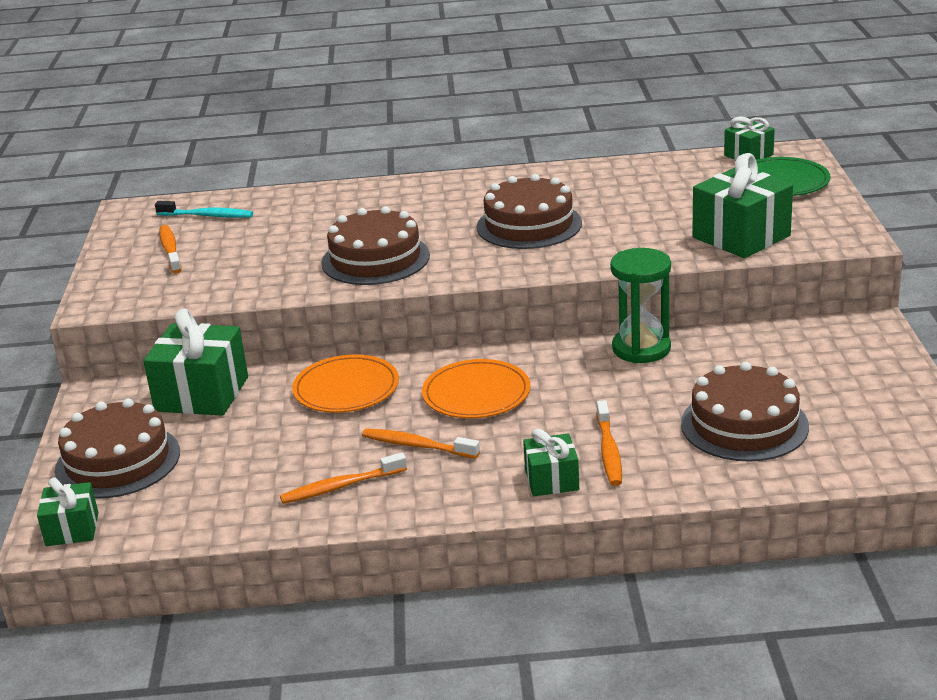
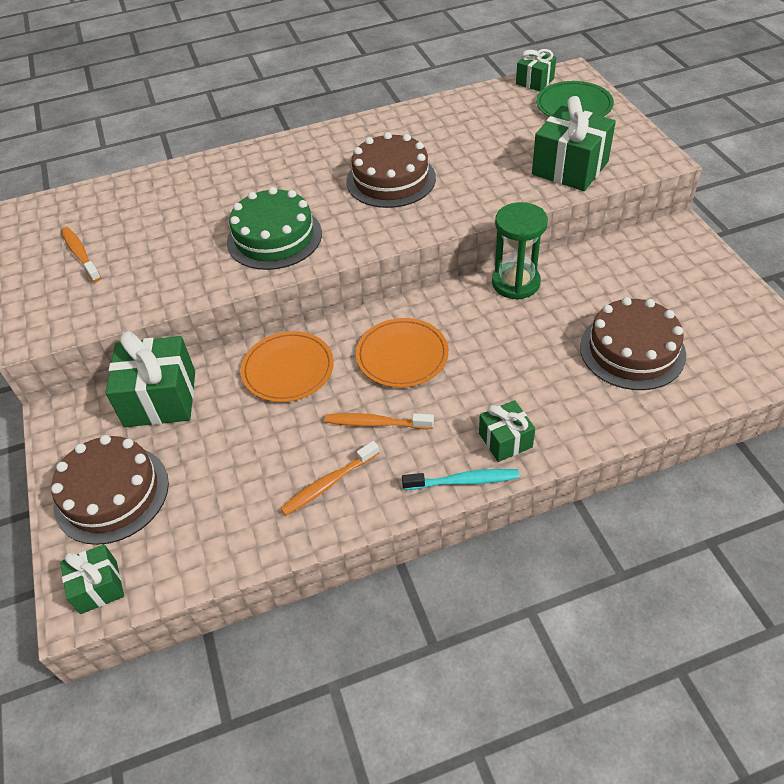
camera: 15 degrees left, 20 degrees up
turquoise toothbrush [155,201,253,218] -> turquoise toothbrush moved to [402,469,519,490]
brown cake [321,206,430,285] -> green cake [227,187,322,270]
orange toothbrush [597,400,622,486] -> none

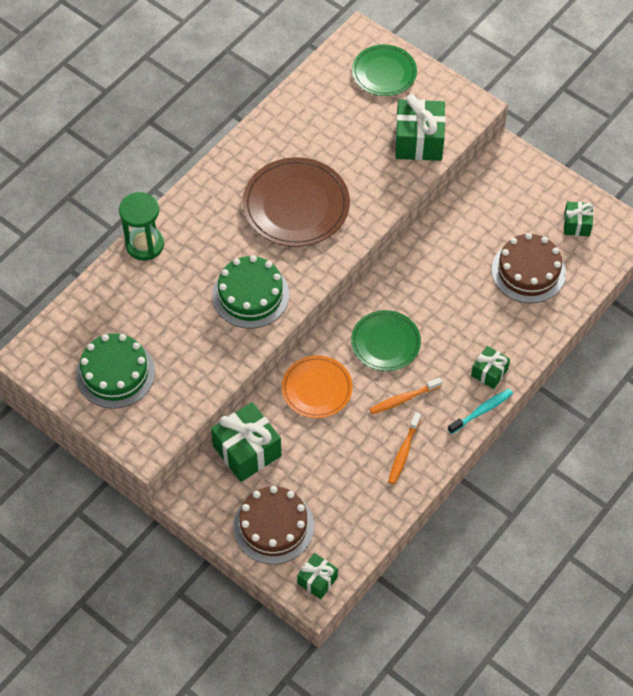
camera: 35 degrees left, 10 degrees up
orange toothbrush [61,227,101,282] -> green cake [76,333,155,409]
brown cake [346,132,436,208] -> brown plate [242,157,350,247]
orange plate [356,318,449,388] -> green plate [351,310,421,371]
green hourglass [492,202,548,300] -> green hourglass moved to [119,192,164,261]
green gift [516,49,556,91] -> green gift moved to [564,201,593,236]

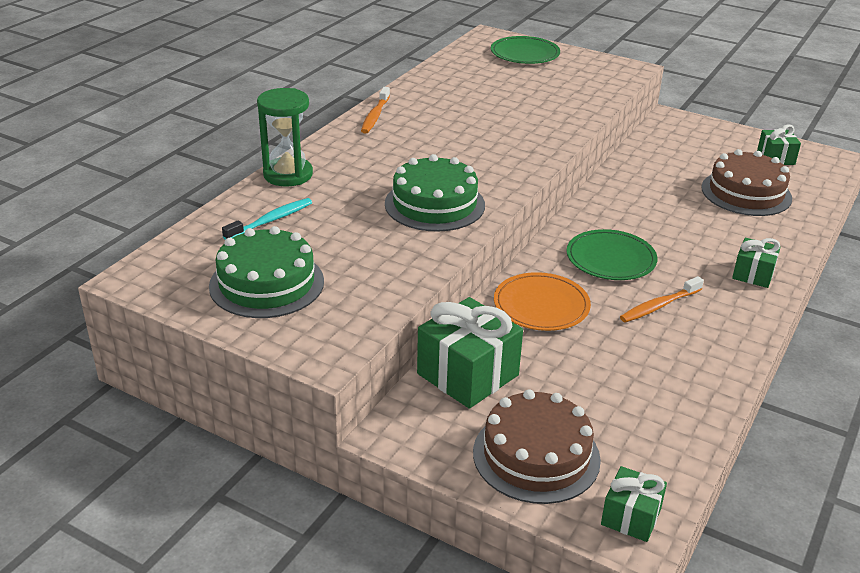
camera: 10 degrees left, 25 degrees down
brown plate [242,157,350,247] -> none
orange toothbrush [388,412,421,484] -> orange toothbrush moved to [361,87,390,133]
green gift [395,94,445,161] -> none
turquoise toothbrush [448,389,513,434] -> turquoise toothbrush moved to [222,198,312,240]

